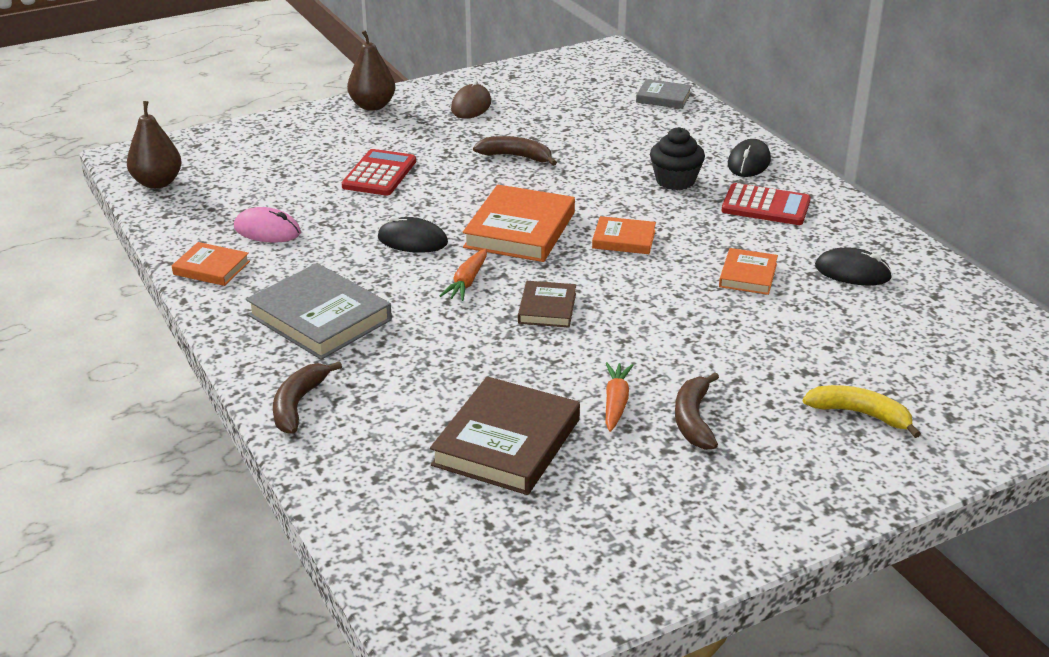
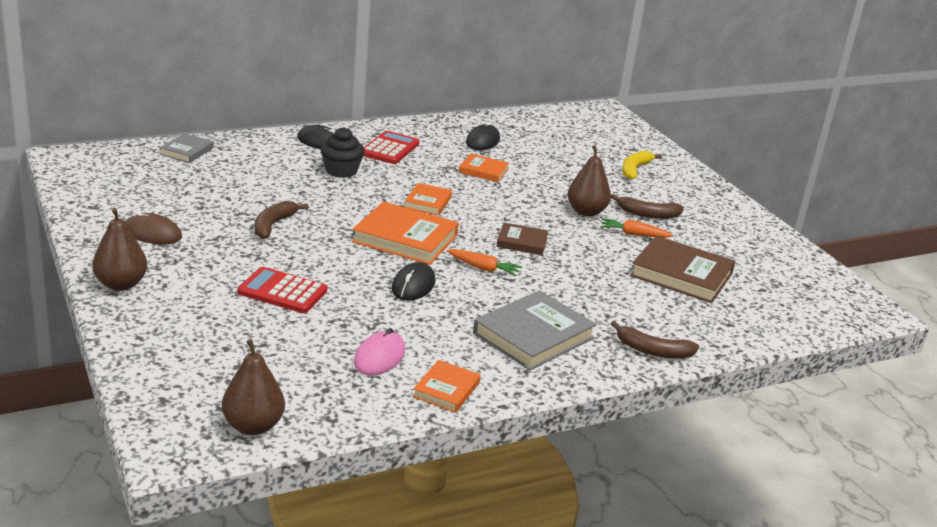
camera: 90 degrees left, 5 degrees down
none -> brown pear [568,145,611,216]

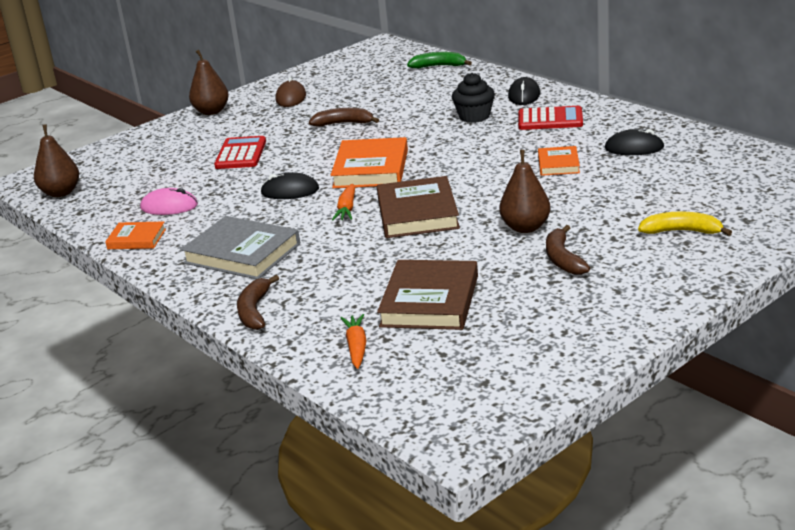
camera: 80 degrees right, 0 degrees up
grey book [160,133,214,163] -> green banana [407,52,472,68]
orange book [405,183,452,215] -> none
brown book [496,223,549,255] -> brown book [377,176,460,238], size x1.80
orange carrot [601,218,673,238] -> orange carrot moved to [340,314,367,369]

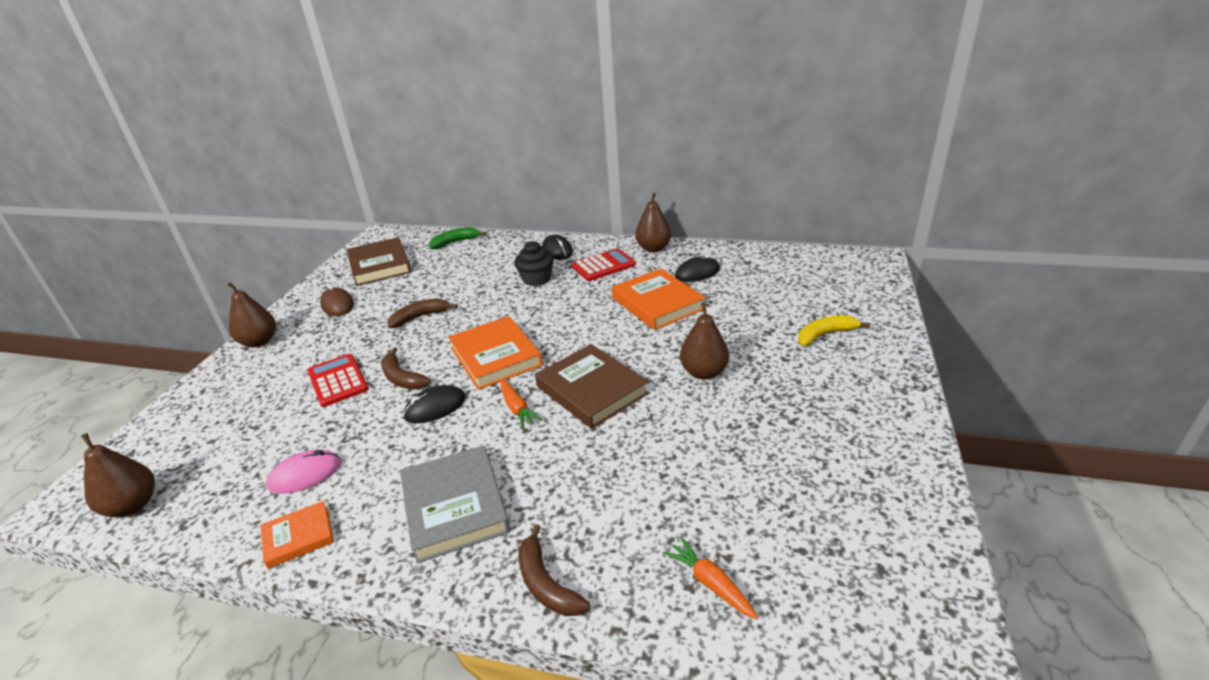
camera: 35 degrees left, 5 degrees up
grey book [181,216,300,279] -> grey book turned 75 degrees clockwise [400,445,510,563]
brown book [377,260,478,330] -> brown book moved to [347,237,411,286]
orange book [538,146,580,176] -> orange book [612,268,706,330], size x1.80
brown banana [546,225,590,275] -> brown banana moved to [381,347,431,389]
none -> brown pear [635,192,671,252]

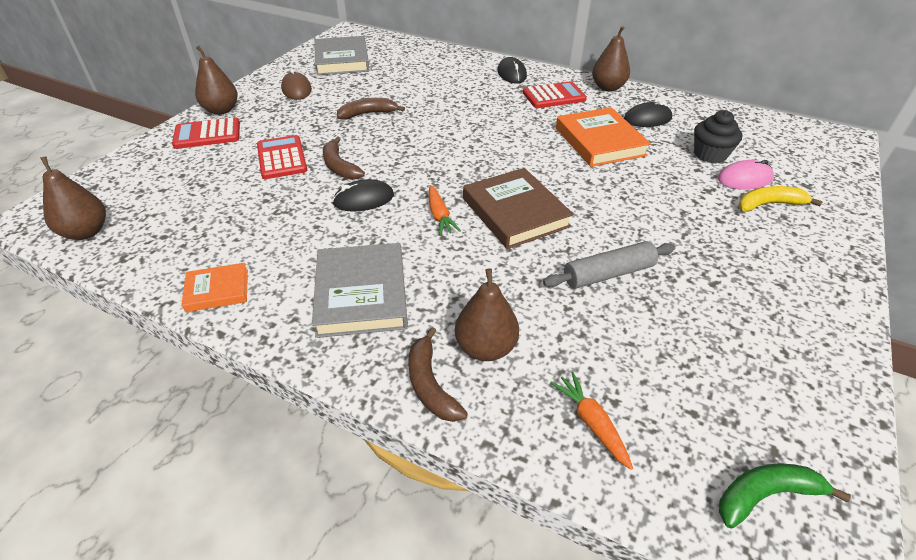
camera: 10 degrees right, 10 degrees up
pink mouse [266,450,341,494] -> pink mouse moved to [718,160,774,190]
brown book [347,237,411,286] -> grey book [315,36,369,75]
green banana [429,227,486,249] -> green banana moved to [719,463,851,528]
orange book [448,316,543,390] -> none
black cupcake [514,241,554,286] -> black cupcake moved to [694,110,742,163]
brown pear [680,302,729,380] -> brown pear moved to [455,268,519,361]
none -> red calculator [172,117,240,149]
none -> grey rolling pin [543,241,675,289]

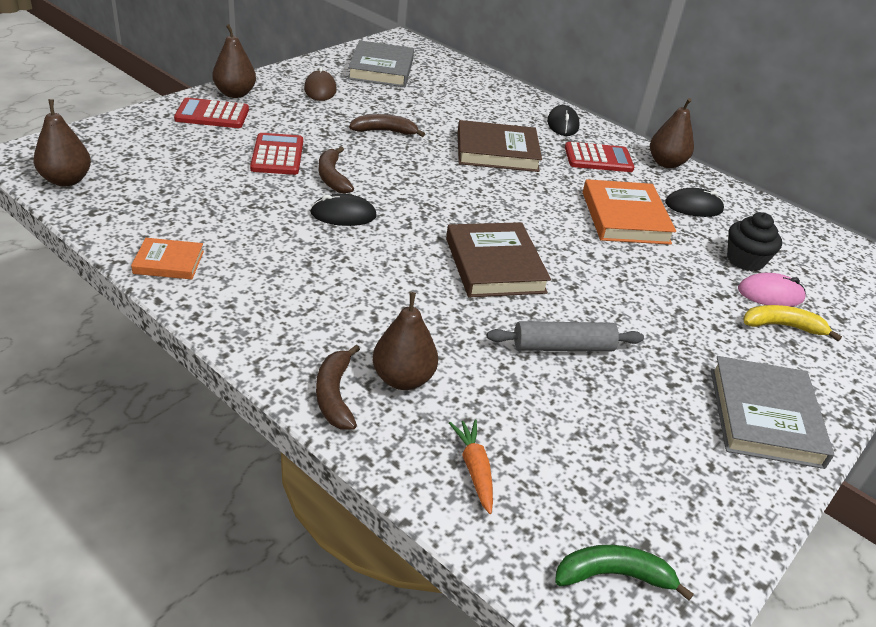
camera: 10 degrees right, 5 degrees down
grey book [312,243,408,338] -> grey book moved to [711,356,834,469]
orange carrot [429,185,461,235] -> none
none -> brown book [457,120,542,172]

